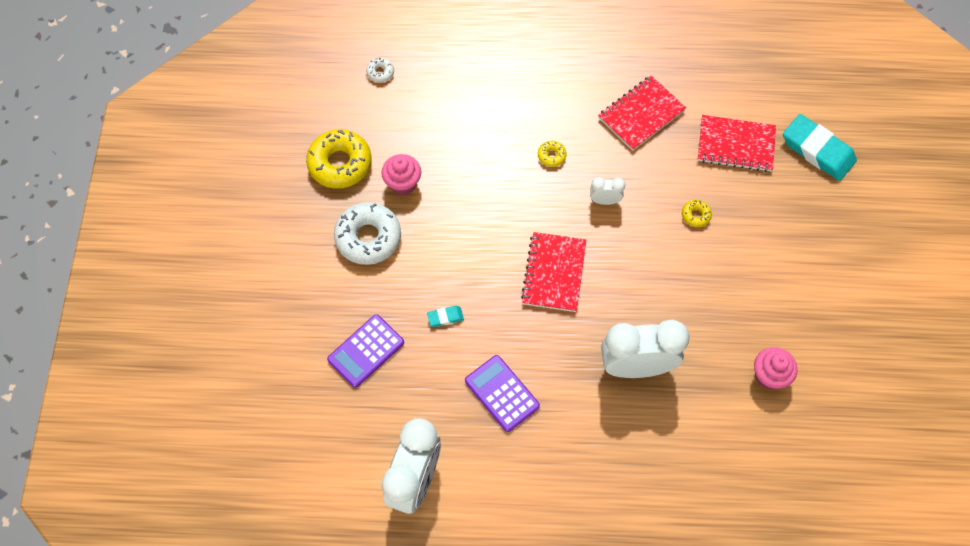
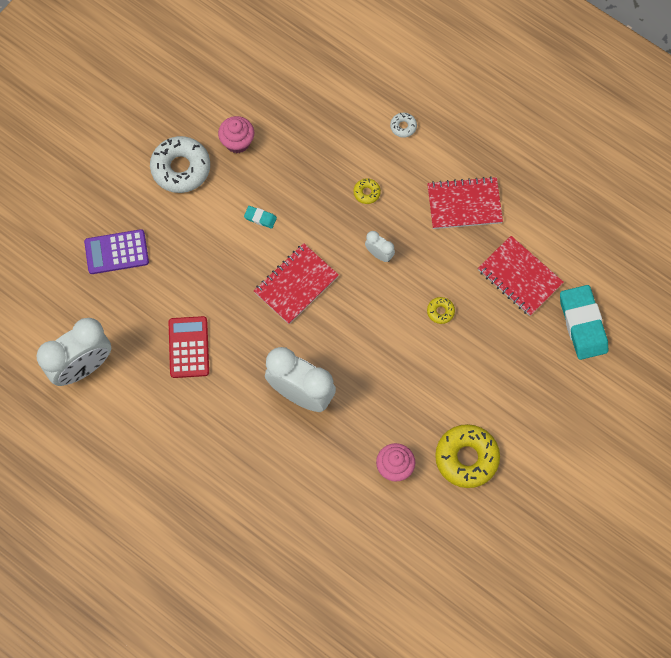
camera: 35 degrees right, 5 degrees up
yellow donut [306,129,372,189] -> yellow donut moved to [435,424,500,488]
white donut [366,57,394,82] -> white donut moved to [390,113,417,138]
turquoise eraser [427,306,464,327] -> turquoise eraser moved to [244,206,277,229]
purple calculator [465,355,540,432] -> red calculator [169,316,209,378]

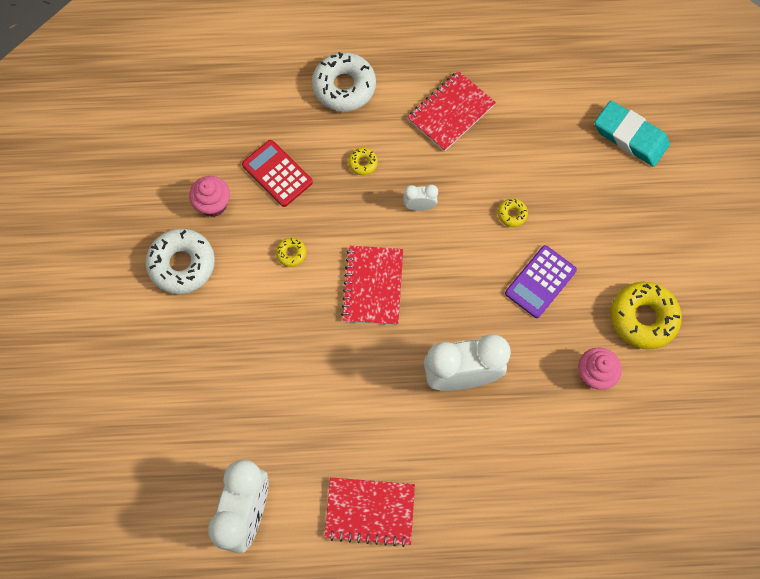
camera: 40 degrees left, 0 degrees up
purple calculator [84,229,149,274] -> purple calculator moved to [505,245,577,318]
red calculator [169,316,209,378] -> red calculator moved to [242,140,313,207]
turquoise eraser [244,206,277,229] -> yellow donut [276,238,306,267]
white donut [390,113,417,138] -> white donut [312,52,376,111], size x2.22
red notebook [478,236,564,316] -> red notebook moved to [324,477,415,547]

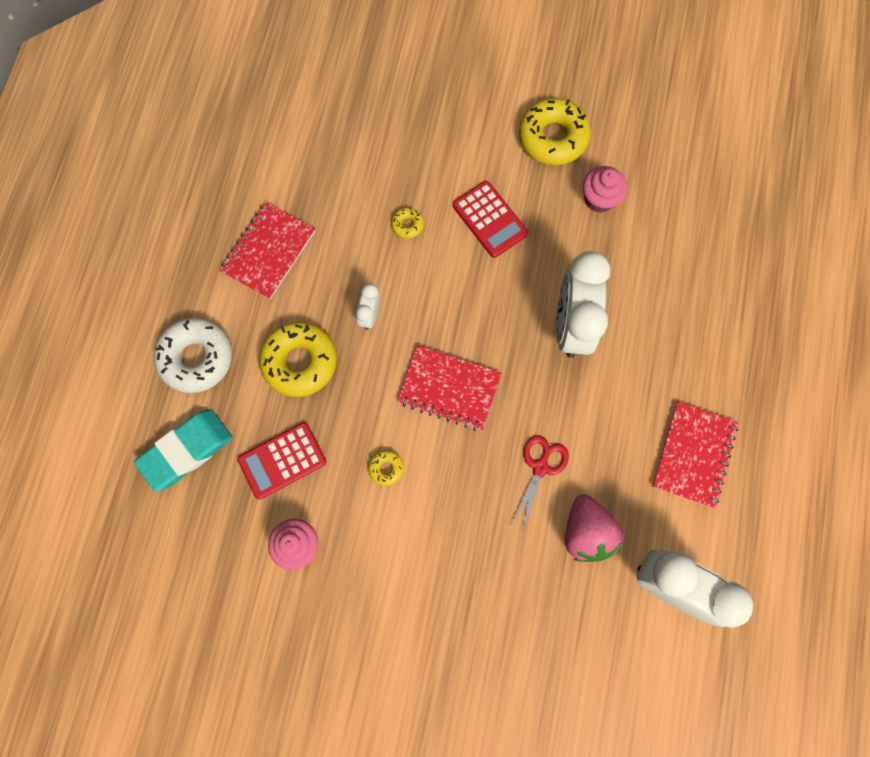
camera: 75 degrees left, 5 degrees up
white donut [146,229,215,294] -> none
yellow donut [348,148,378,175] -> yellow donut [259,321,337,397], size x2.22
red notebook [407,71,496,152] -> red notebook turned 60 degrees clockwise [219,202,315,299]
purple calculator [505,245,577,318] -> red calculator [453,181,528,258]
turquoise eraser [594,100,670,167] -> turquoise eraser moved to [134,409,233,492]
none -> red scissors [511,435,569,531]
none -> pink strawberry [565,495,623,562]

